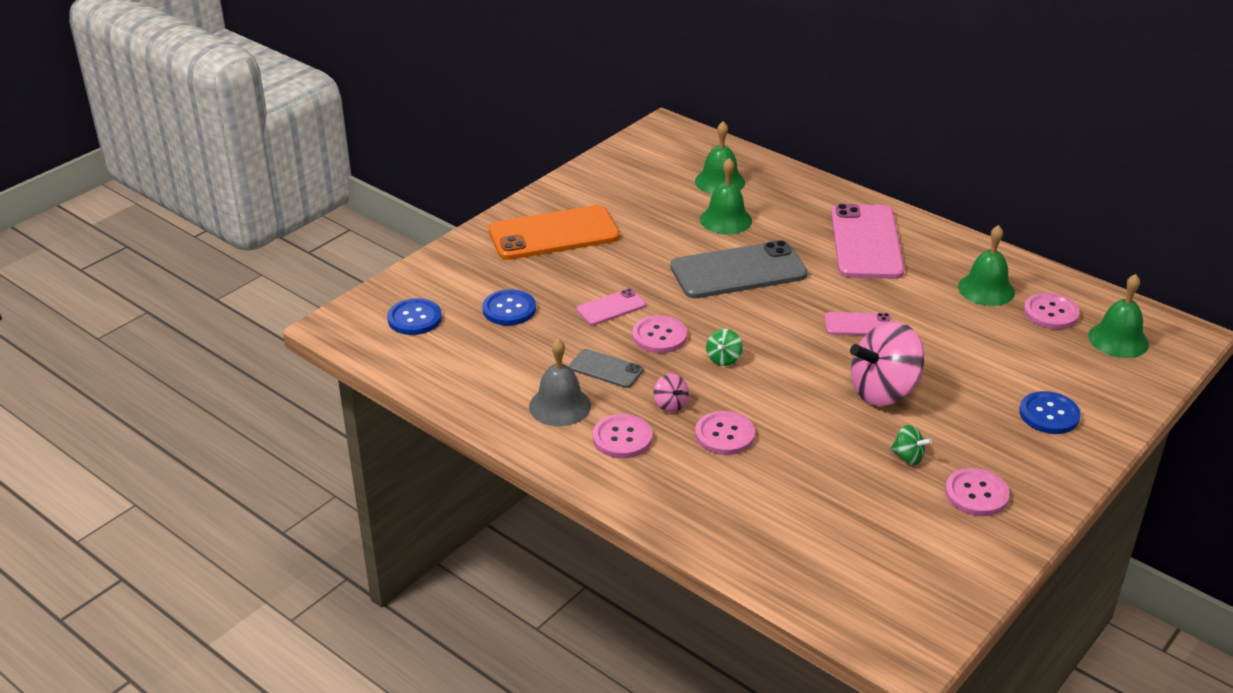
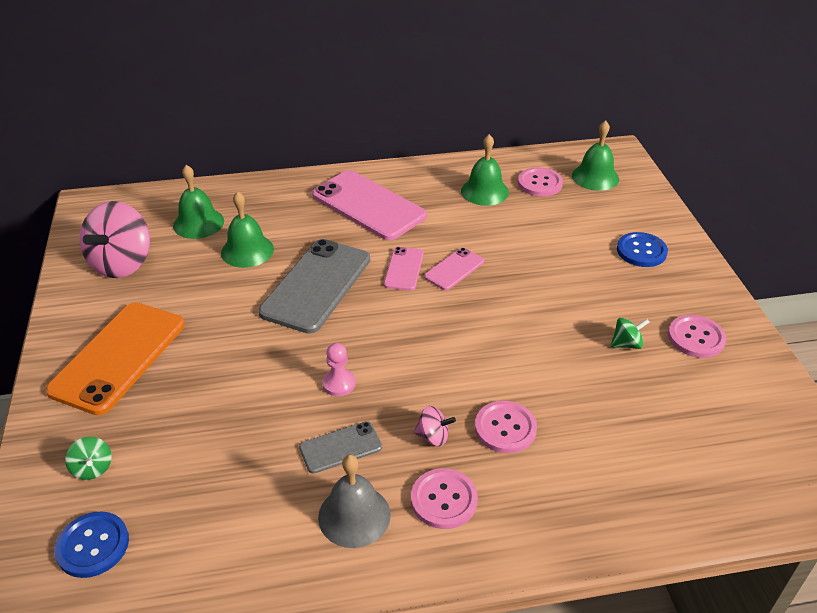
camera: 50 degrees left, 5 degrees up
blue button [482,289,536,325] -> none
pink phone [576,288,646,325] -> pink phone moved to [384,247,424,291]
pink button [632,315,687,353] -> pink pawn [322,343,356,396]
green spinning top [706,329,743,366] -> green spinning top moved to [65,437,111,480]
pink spinning top [850,322,924,406] -> pink spinning top moved to [80,201,150,278]

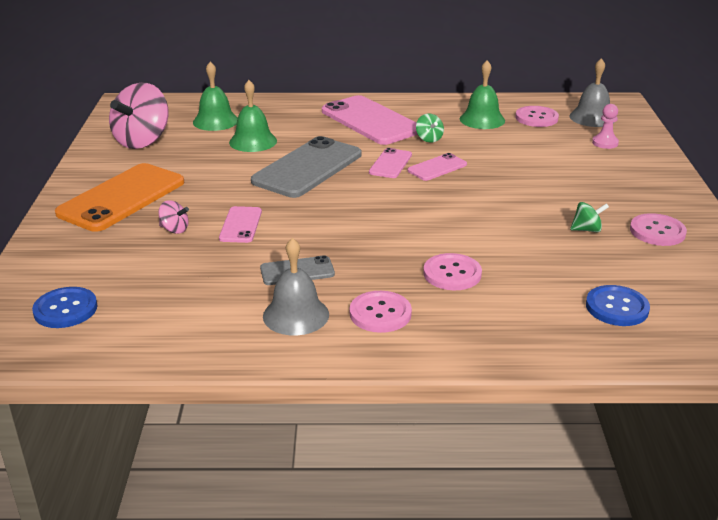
camera: 10 degrees right, 10 degrees down
green spinning top [65,437,111,480] -> green spinning top moved to [416,113,444,143]
pink pawn [322,343,356,396] -> pink pawn moved to [592,104,619,149]
pink spinning top [413,406,456,447] -> pink spinning top moved to [158,200,189,234]
green bell [572,120,619,191] -> grey bell [569,58,615,127]
blue button [617,232,668,267] -> blue button moved to [586,285,650,326]
none -> pink phone [219,206,262,243]

